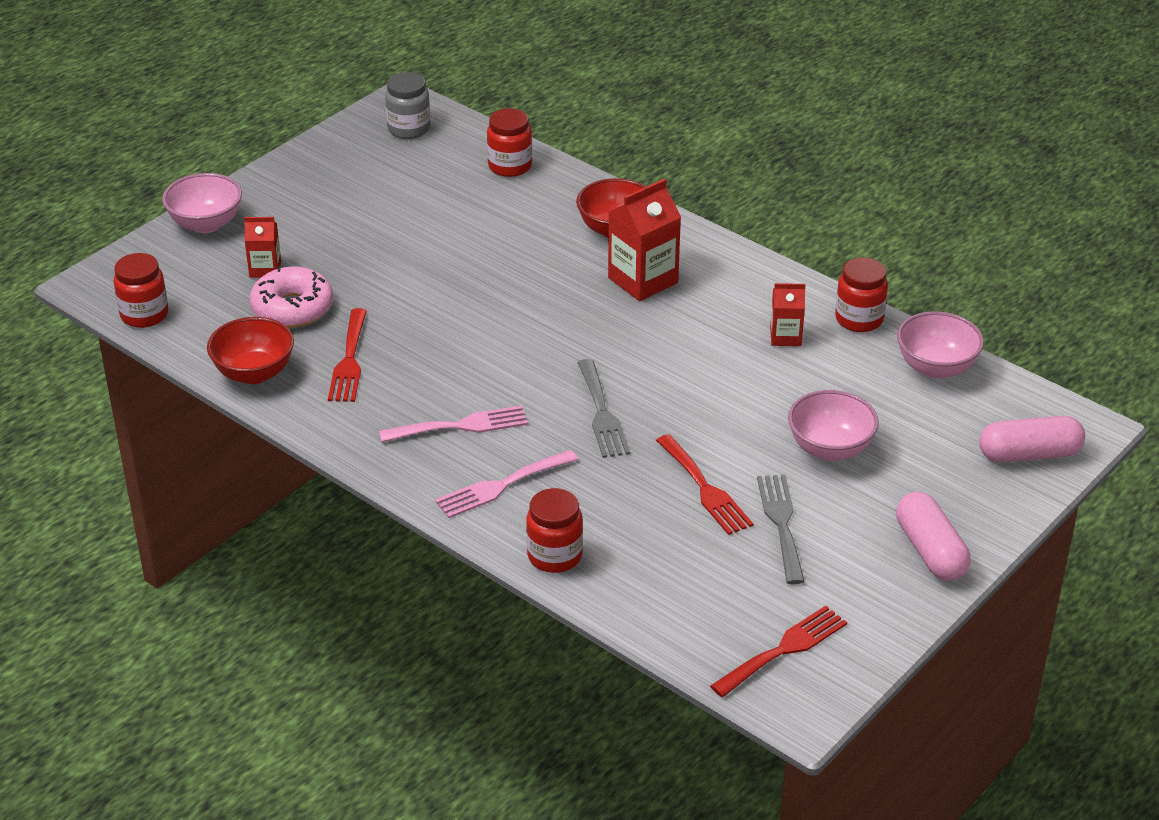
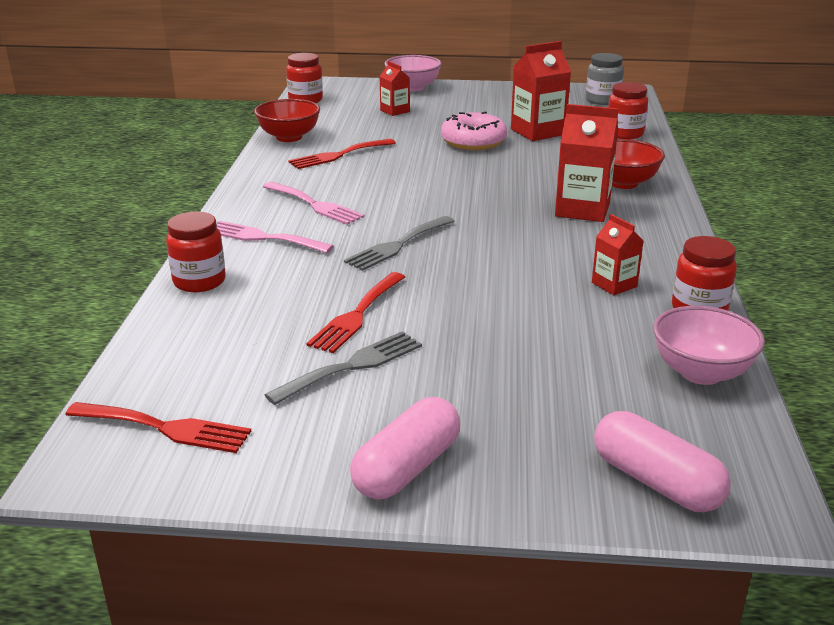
camera: 55 degrees right, 10 degrees down
pink donut [249,267,333,328] -> pink donut moved to [441,111,507,150]
pink bowl [788,390,879,461] -> none
none -> red carton [511,41,571,141]

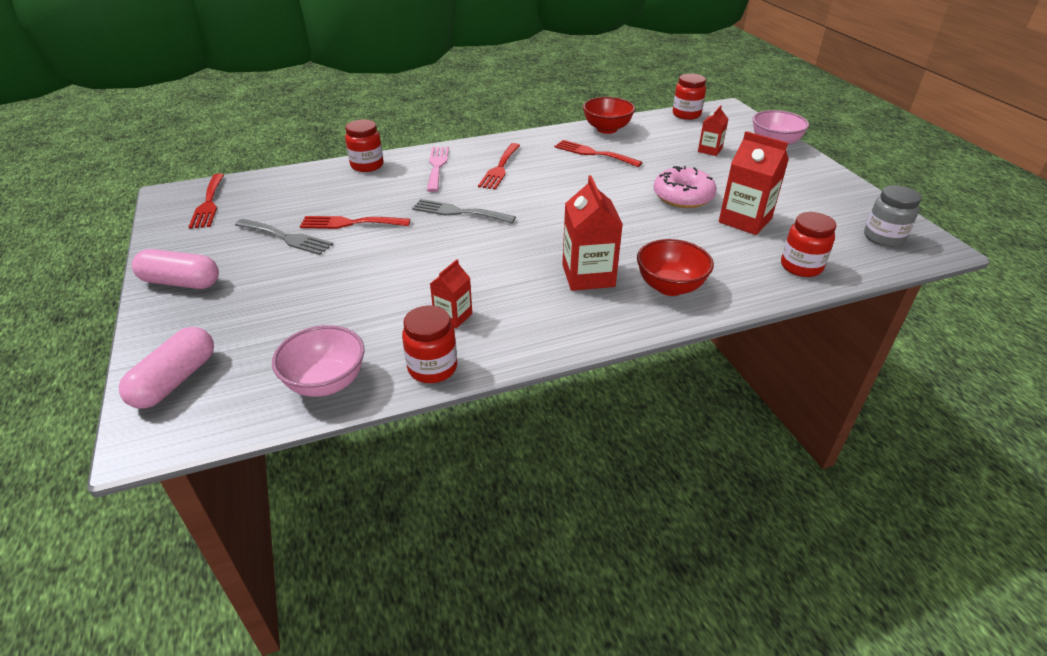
camera: 65 degrees right, 10 degrees up
pink fork [263,182,364,225] -> red fork [478,143,520,190]

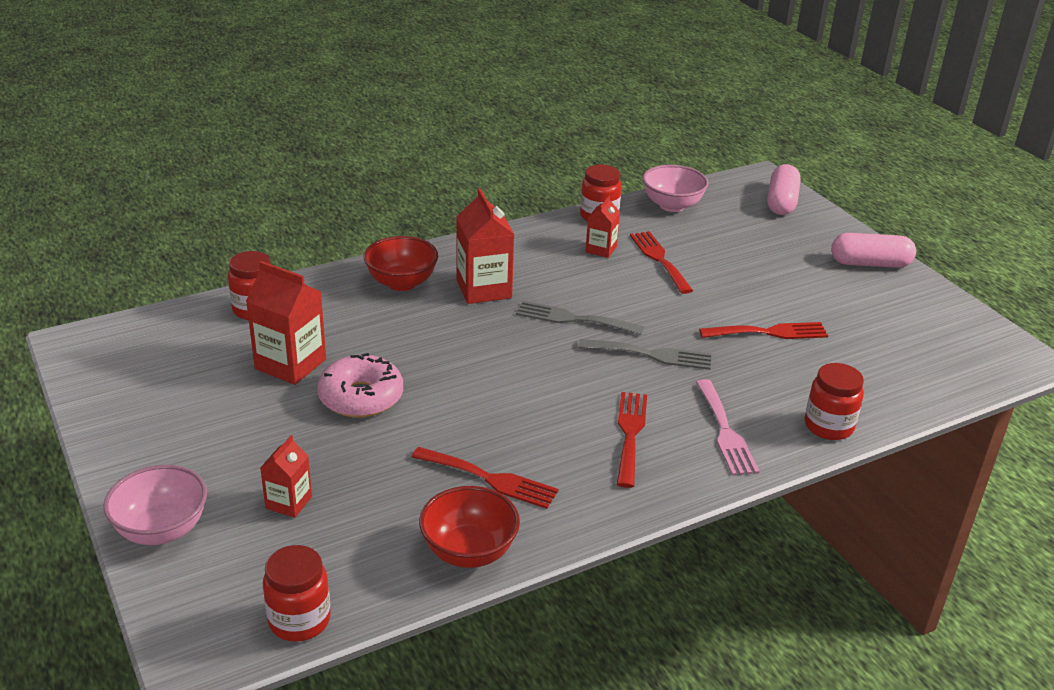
camera: 170 degrees right, 5 degrees down
red fork [189,173,224,229] -> red fork moved to [630,231,693,294]
grey fork [235,219,333,255] -> grey fork moved to [516,301,644,335]
grey jar [864,185,922,247] -> none

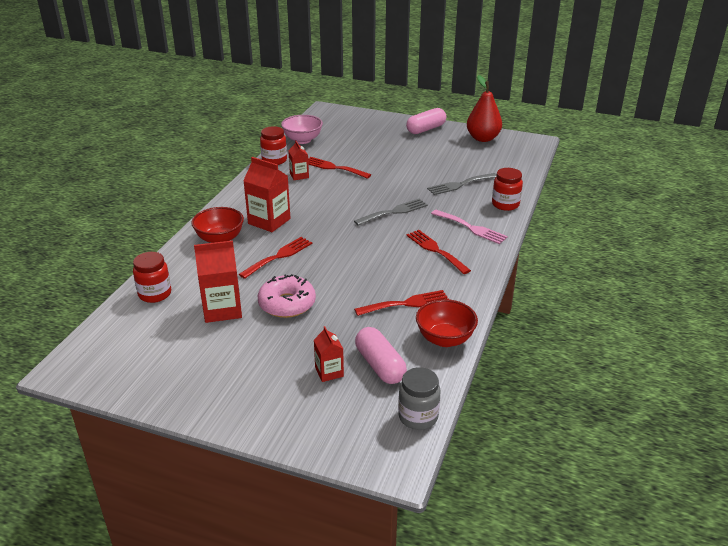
camera: 40 degrees left, 0 degrees up
pink bowl [103,465,207,545] -> none
red jar [263,545,331,642] -> grey jar [398,367,440,430]
grey fork [516,301,644,335] -> grey fork moved to [427,173,497,195]
red fork [699,322,828,339] -> red fork moved to [239,237,312,279]
pink capsule [767,164,801,215] -> pink capsule moved to [355,327,407,384]
none -> red pear [467,75,502,142]

